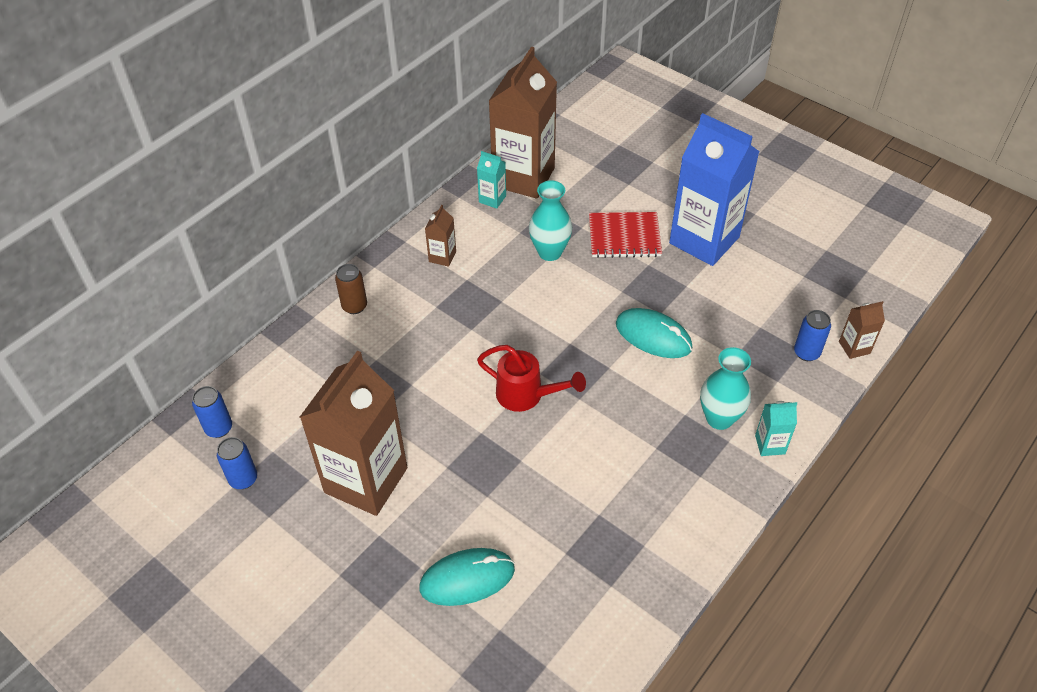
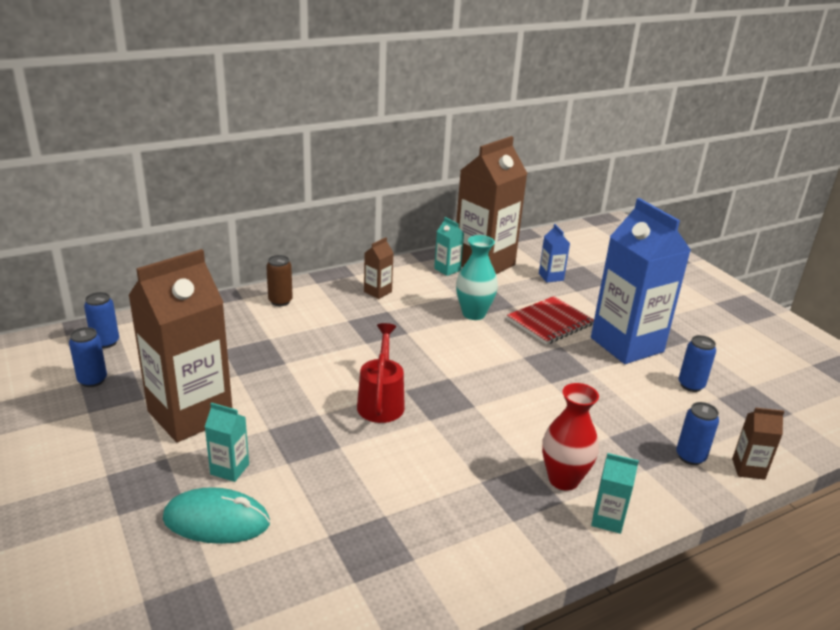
camera: 20 degrees right, 20 degrees down
red watering can [477,345,586,412] -> red watering can turned 135 degrees counterclockwise [357,323,405,423]
red notebook [589,212,662,258] -> red notebook turned 60 degrees counterclockwise [507,296,594,345]
turquoise mouse [616,308,692,358] -> none
turquoise vase [700,347,751,430] -> red vase [542,383,599,491]
none -> turquoise carton [205,403,249,482]
none -> blue carton [539,224,570,283]
none -> blue can [679,335,716,392]

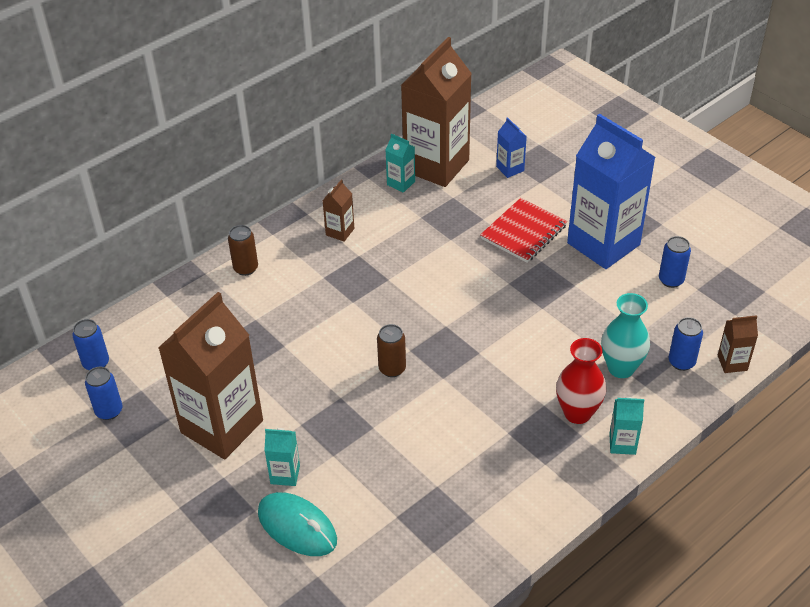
camera: 10 degrees left, 15 degrees up
turquoise mouse [163,487,270,544] -> turquoise mouse turned 45 degrees clockwise [258,492,337,556]
red watering can [357,323,405,423] -> brown can [377,324,406,377]
turquoise vase [456,235,498,320] -> turquoise vase moved to [601,293,650,378]

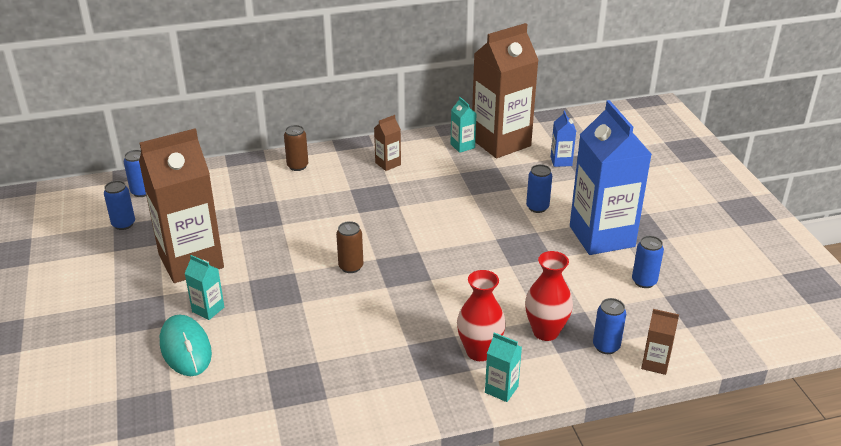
camera: 25 degrees right, 10 degrees down
red notebook [480,198,567,263] -> blue can [526,164,552,213]
turquoise vase [601,293,650,378] -> red vase [525,251,573,341]

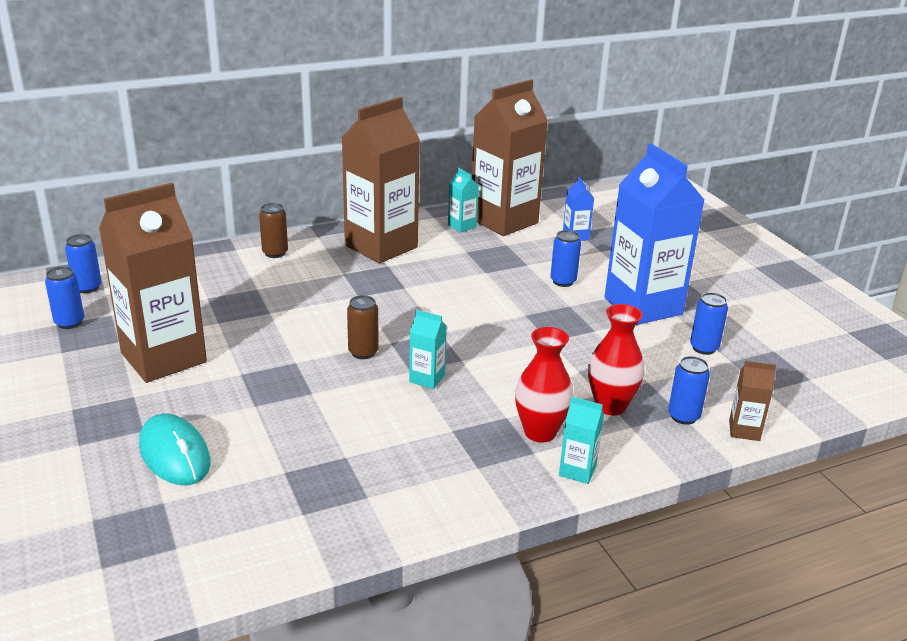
camera: 10 degrees left, 5 degrees down
turquoise carton [184,255,224,320] -> turquoise carton moved to [409,309,447,389]
brown carton [374,115,401,171] -> brown carton [342,97,420,264], size x2.39

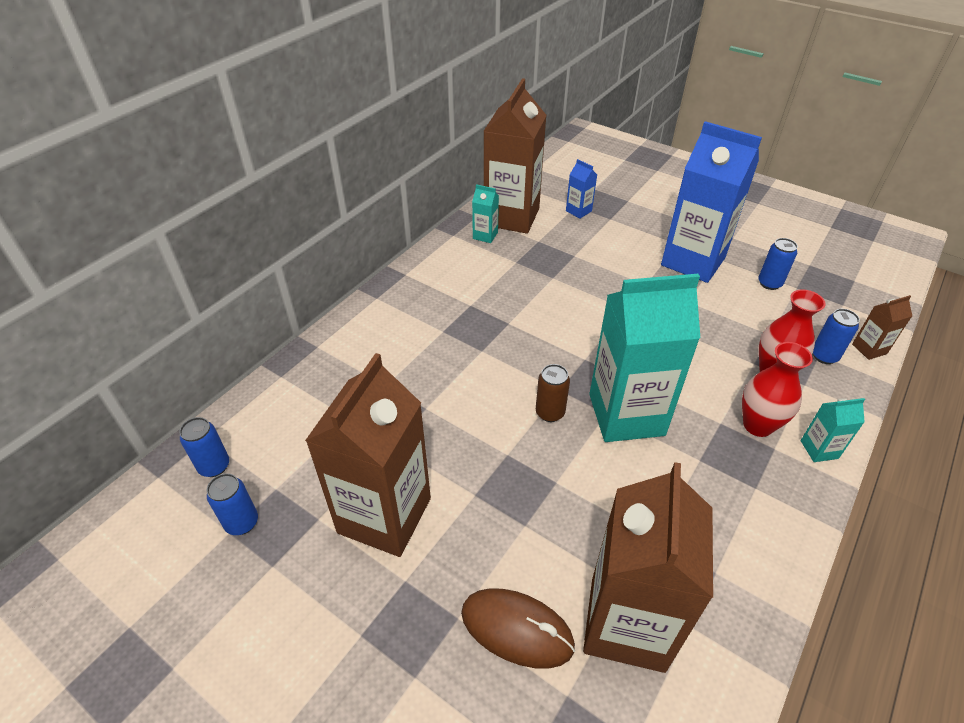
camera: 30 degrees left, 15 degrees up
turquoise mouse [139,413,210,485] -> brown mouse [461,589,575,669]
brown can [259,203,288,258] -> none
brown carton [342,97,420,264] -> brown carton moved to [583,462,713,673]
turquoise carton [409,309,447,389] -> turquoise carton [589,274,700,442], size x2.39
blue can [550,230,581,287] -> none

